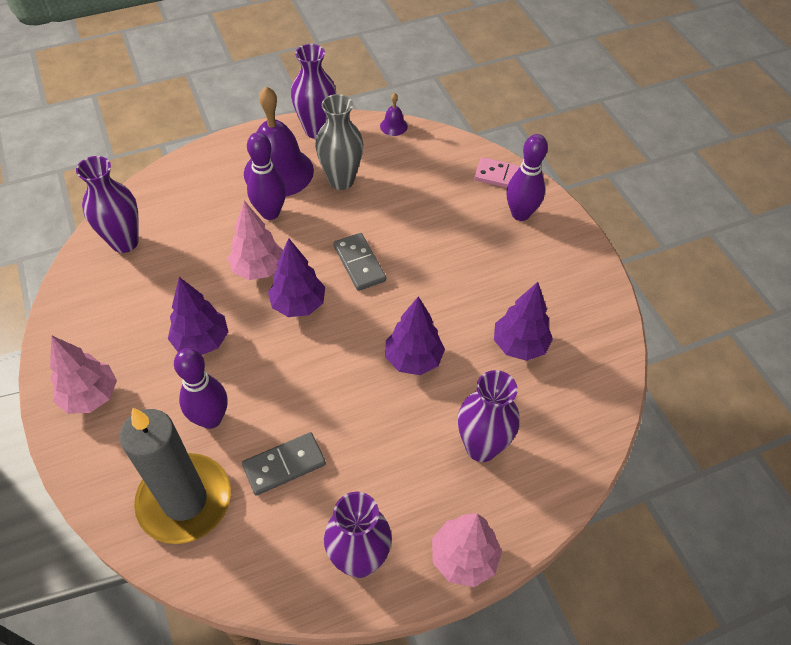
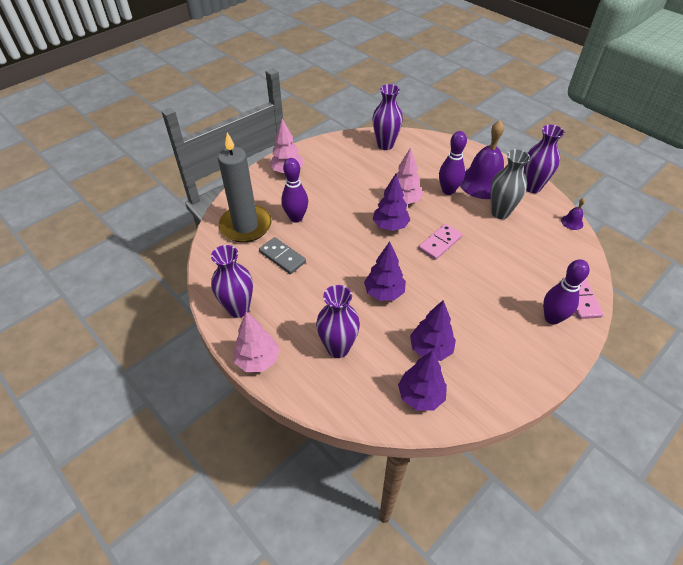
camera: 70 degrees right, 5 degrees down
purple tree [168,277,228,355] -> purple tree moved to [398,350,447,411]
grey domino [334,233,386,291] -> pink domino [418,224,463,260]

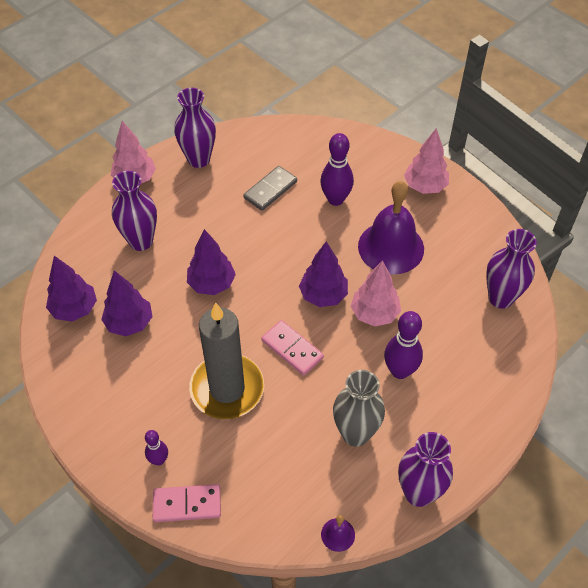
camera: 90 degrees right, 5 degrees up
grey candle [218,132,272,243] -> grey candle moved to [189,302,264,419]
purple bell [460,120,504,199] -> purple bell moved to [358,181,424,275]
purple bowling pin [543,259,590,325] -> purple bowling pin [145,430,168,466], size x0.57

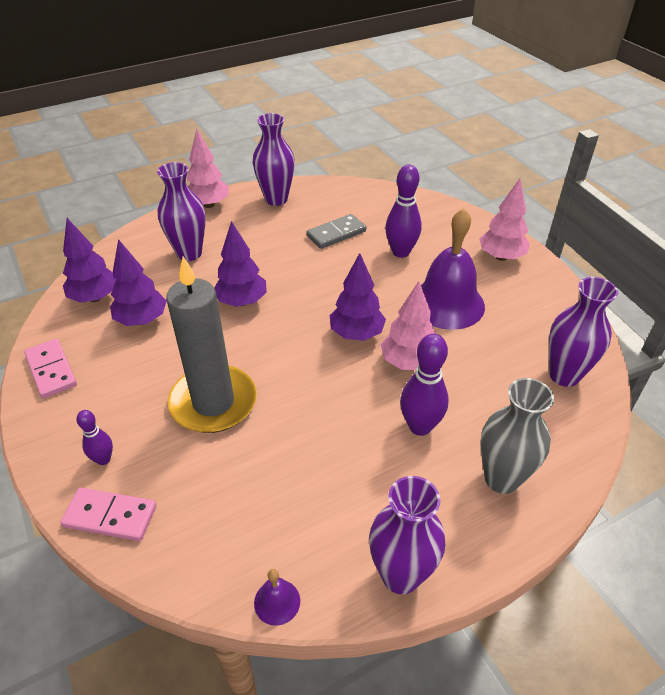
camera: 15 degrees right, 10 degrees down
pink domino [261,320,324,376] -> pink domino moved to [24,339,77,398]
grey vase [333,370,385,447] -> grey vase moved to [481,378,554,494]

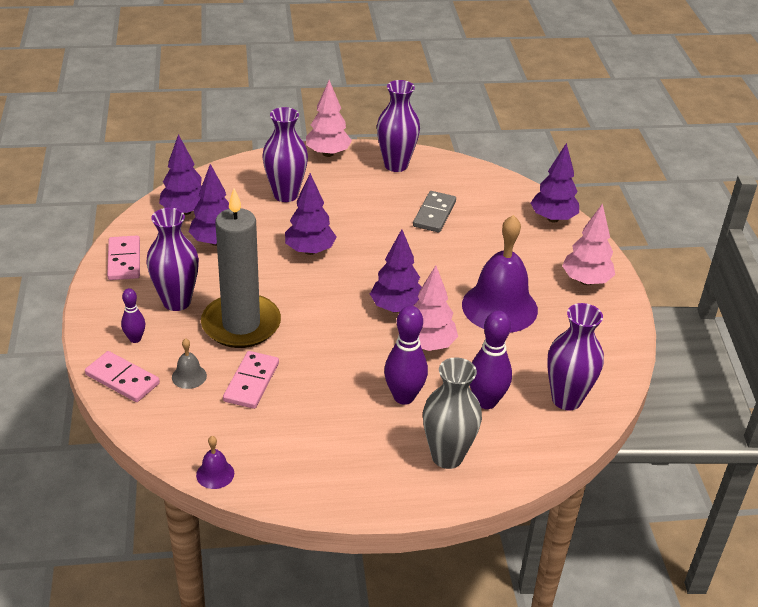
camera: 20 degrees right, 5 degrees down
grey domino [306,214,366,249] -> grey domino turned 60 degrees counterclockwise [413,191,456,233]
purple vase [369,476,445,594] -> purple vase moved to [146,208,199,311]
purple bowling pin [385,164,421,258] -> purple bowling pin moved to [470,311,512,409]
none -> grey bell [172,338,207,389]
none -> pink domino [223,351,279,409]
none -> purple tree [531,143,579,222]

